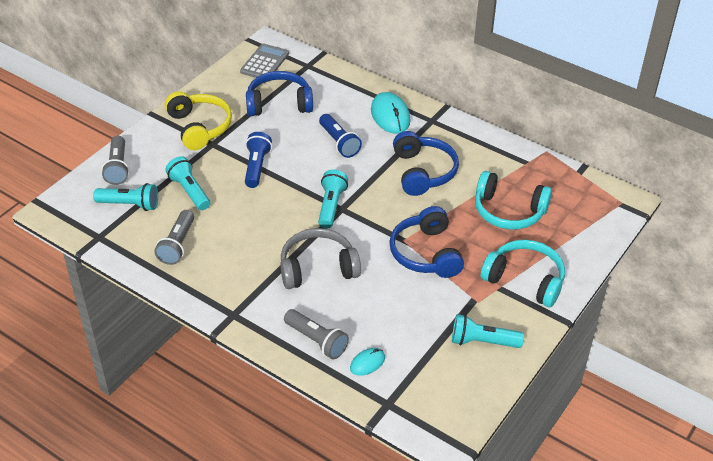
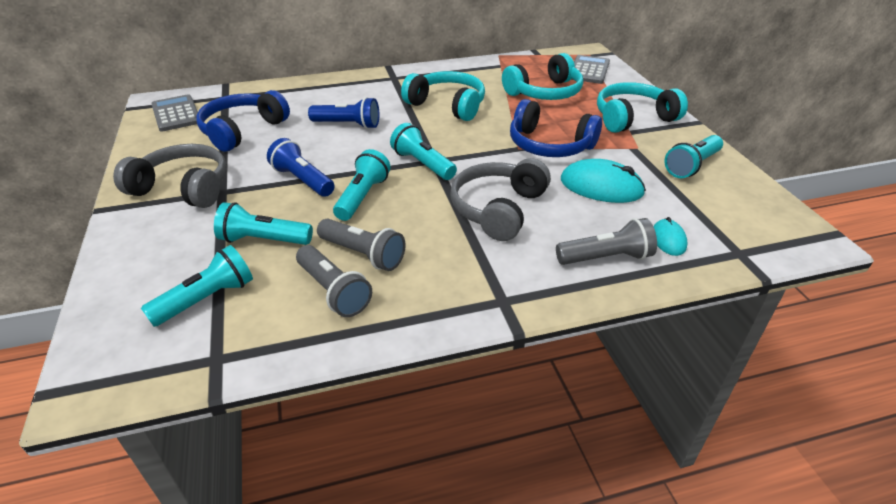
camera: 50 degrees left, 5 degrees down
grey flashlight [101,136,129,185] -> grey flashlight moved to [317,219,406,271]
yellow headphones [165,91,232,150] -> grey headphones [113,144,227,208]
turquoise mouse [371,92,411,134] -> turquoise mouse moved to [561,159,646,203]
blue headphones [393,131,459,196] -> turquoise headphones [401,71,485,121]
none -> turquoise flashlight [333,149,390,221]
none -> grey calculator [571,55,610,84]

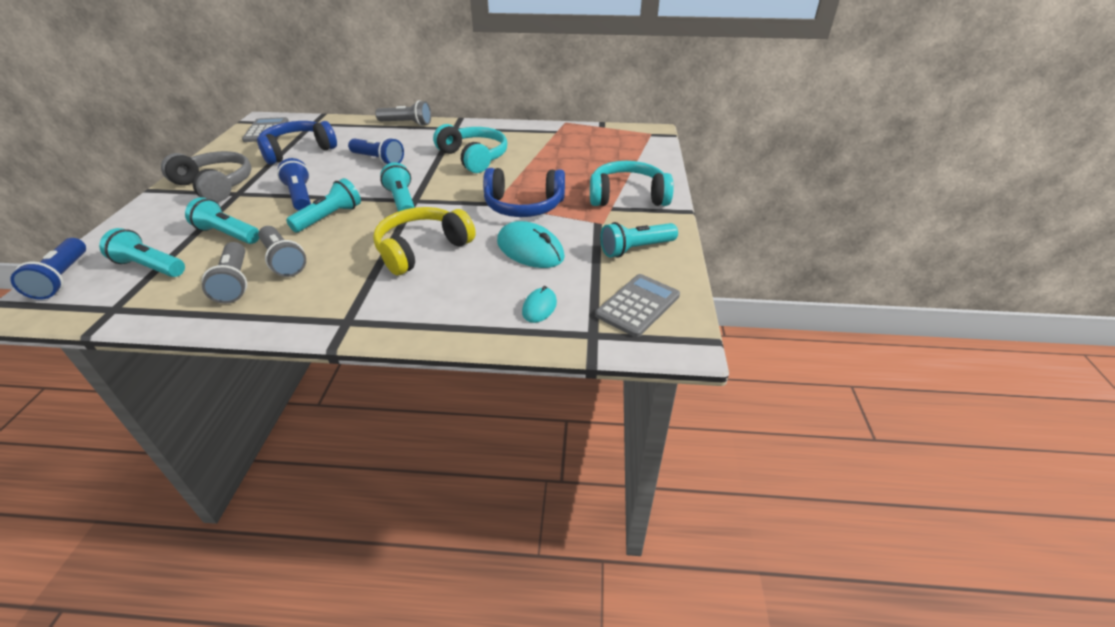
camera: 20 degrees right, 0 degrees up
turquoise flashlight [141,245,253,327] -> turquoise flashlight turned 135 degrees counterclockwise [99,228,185,277]
grey headphones [450,158,551,241] -> yellow headphones [373,207,476,275]
turquoise headphones [502,53,583,100] -> none
blue headphones [510,99,602,157] -> blue headphones turned 45 degrees counterclockwise [483,168,565,217]
grey flashlight [556,218,657,265] -> grey flashlight moved to [375,100,431,126]
grey calculator [571,55,610,84] -> grey calculator moved to [595,274,680,337]
none -> blue flashlight [10,238,86,300]

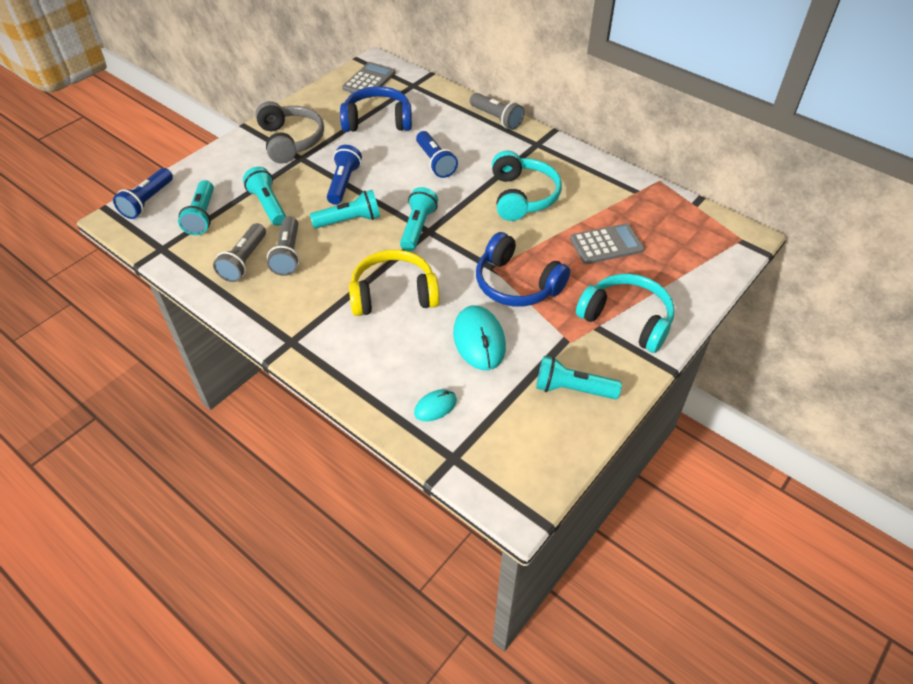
camera: 35 degrees right, 10 degrees up
turquoise flashlight [99,228,185,277] -> turquoise flashlight turned 150 degrees counterclockwise [178,180,214,235]
grey calculator [595,274,680,337] -> grey calculator moved to [570,223,645,264]

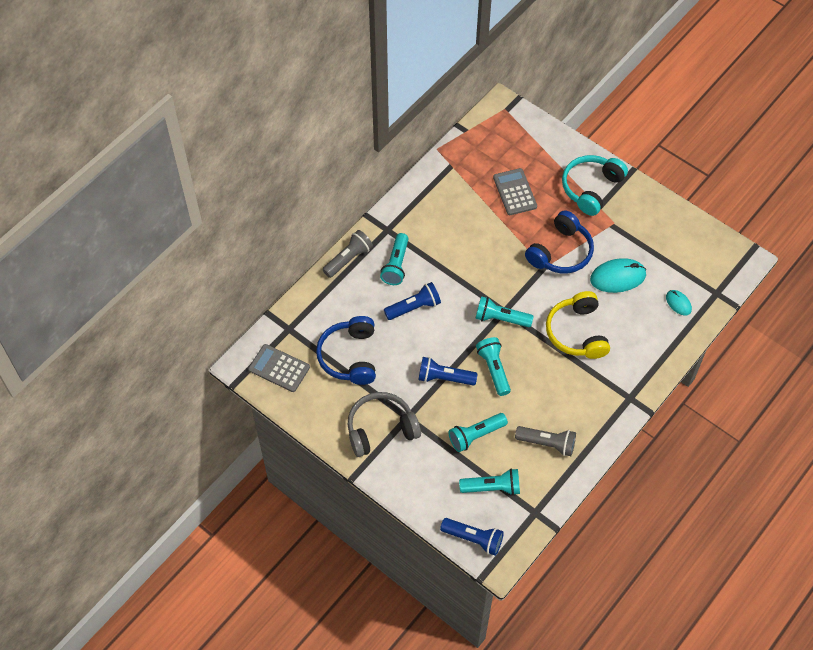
camera: 90 degrees left, 10 degrees up
grey flashlight [267,216,300,276] -> none
turquoise headphones [492,151,562,221] -> none
turquoise flashlight [536,356,622,399] -> turquoise flashlight moved to [380,233,409,285]

